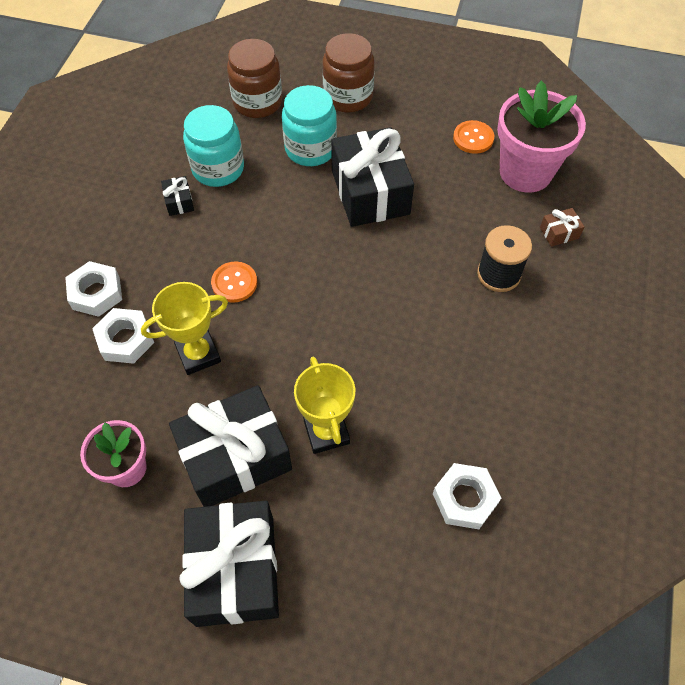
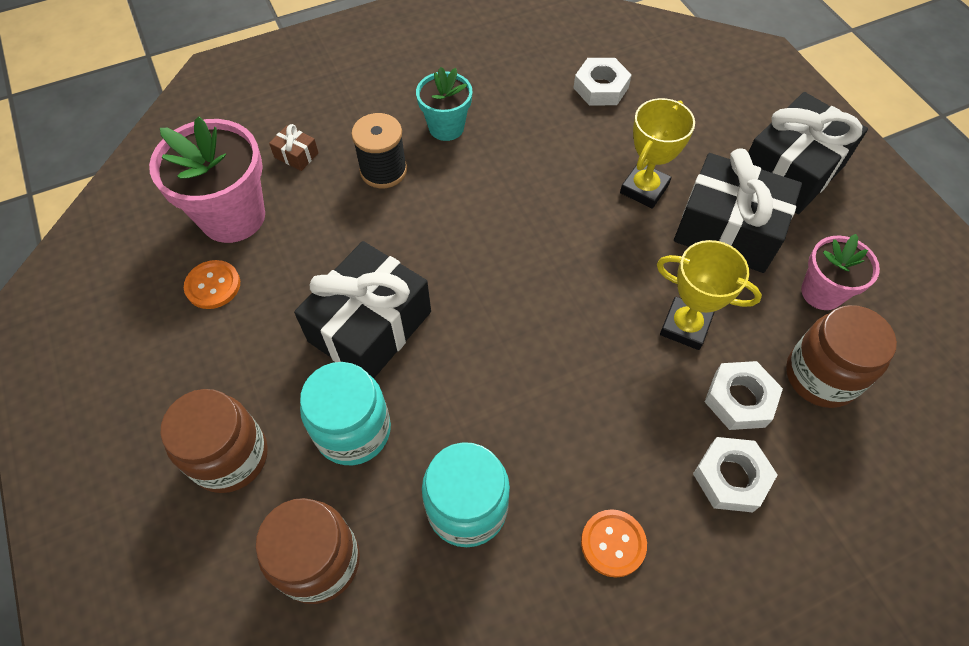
camera: 130 degrees left, 0 degrees up
black gift [161,176,194,216] -> none
orange button [211,262,257,303] -> orange button moved to [581,509,647,577]
none -> turquoise flower pot [416,67,472,141]
none -> brown jar [786,305,897,408]

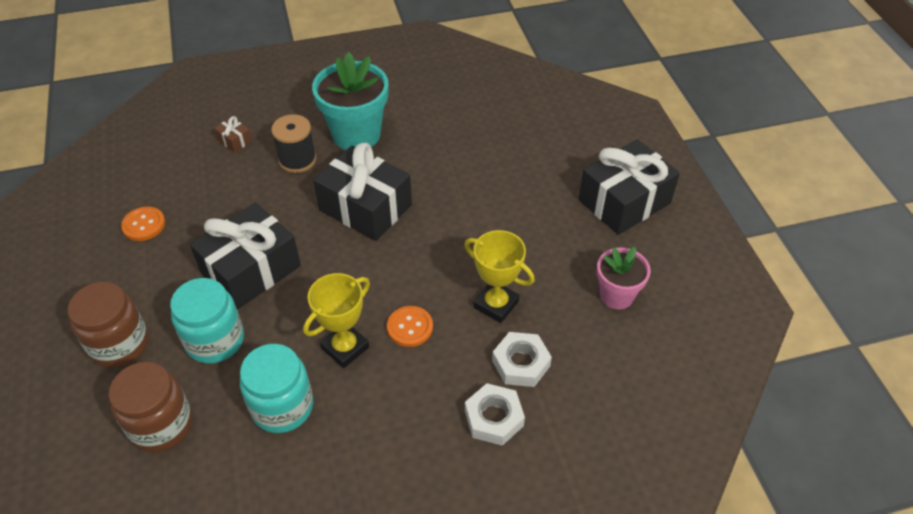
camera: 10 degrees right, 10 degrees down
pink flower pot [149,117,265,243] -> none
turquoise flower pot [416,67,472,141] -> turquoise flower pot [312,52,388,150], size x1.67
white nut [573,58,632,105] -> none
orange button [581,509,647,577] -> orange button moved to [387,306,433,347]
yellow trophy [620,98,695,209] -> yellow trophy moved to [303,273,370,368]
black gift [674,148,802,273] -> black gift moved to [313,143,412,241]
brown jar [786,305,897,408] -> none

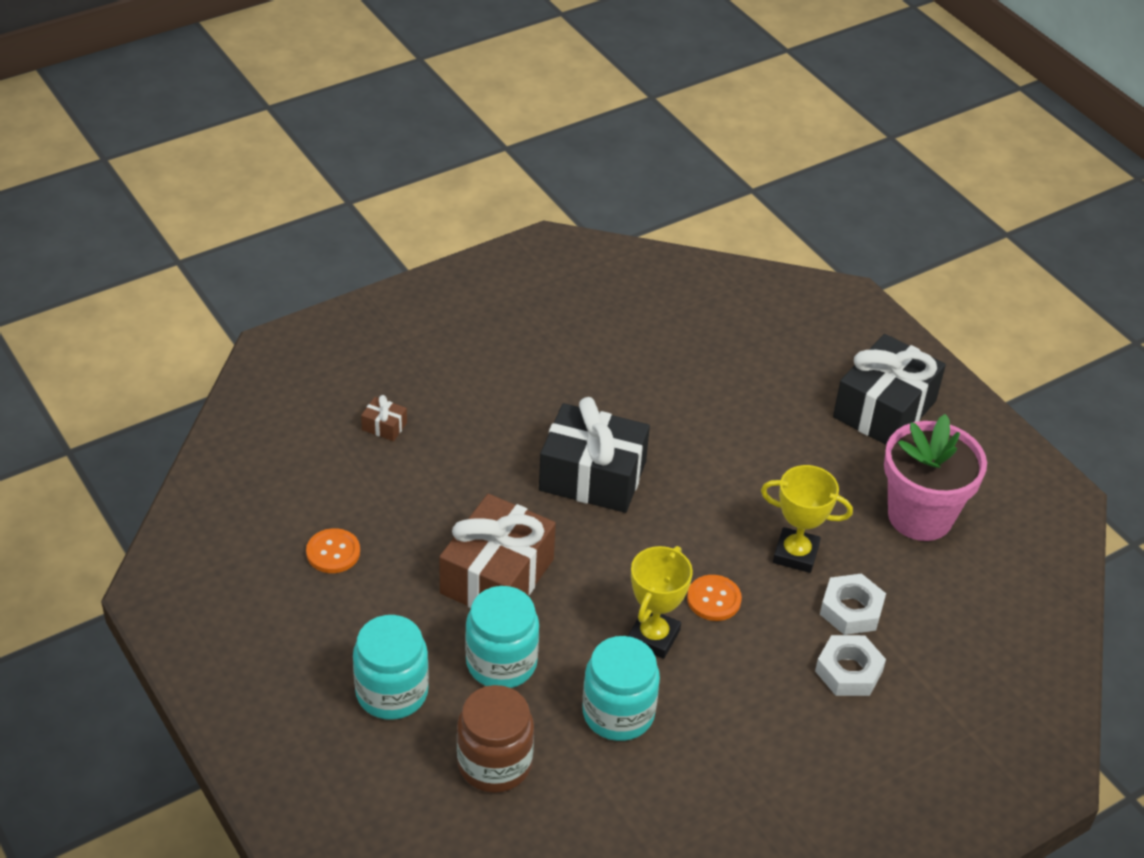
camera: 20 degrees left, 5 degrees down
brown jar [68,282,149,368] -> turquoise jar [353,615,429,720]
black gift [190,203,301,309] -> brown gift [439,494,556,608]
black spool [271,114,316,173] -> none
turquoise flower pot [312,52,388,150] -> none
pink flower pot [597,247,651,309] -> pink flower pot [884,414,987,541], size x1.67

